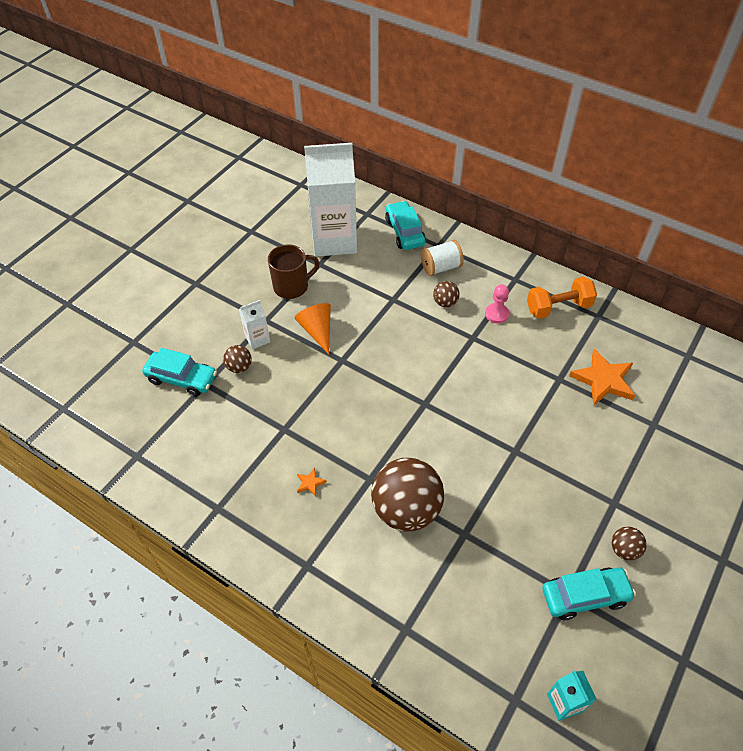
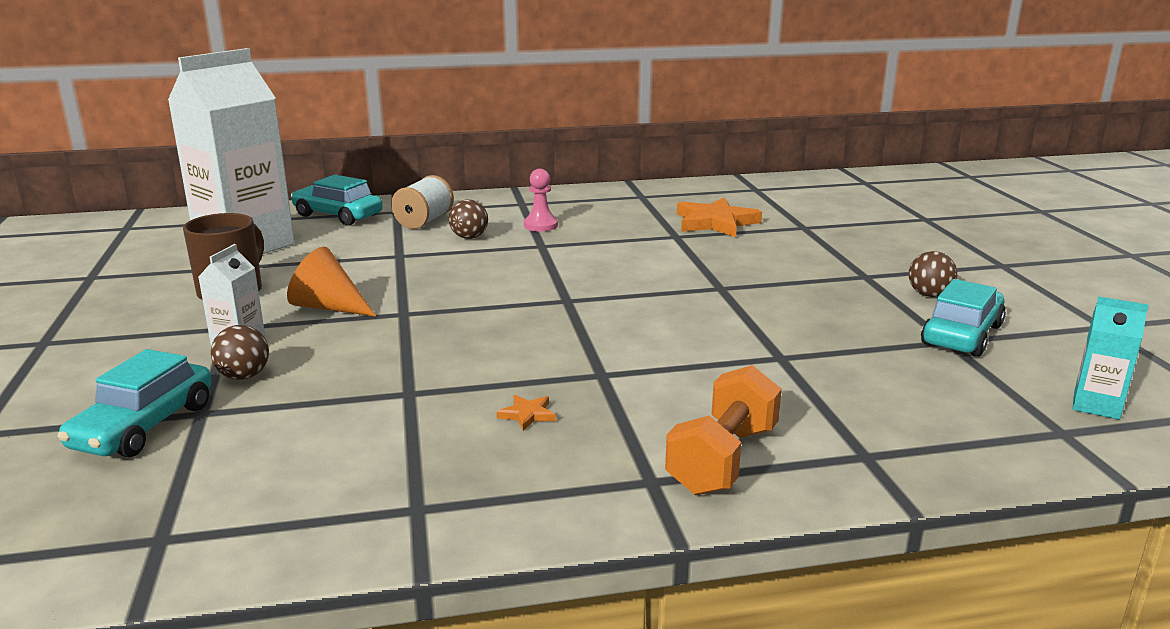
camera: 45 degrees left, 30 degrees down
turquoise car [142,348,217,396] -> turquoise car turned 135 degrees clockwise [58,349,212,457]
brown ball [371,458,444,532] -> none
orange dumbbell [527,276,597,319] -> orange dumbbell moved to [665,365,782,495]

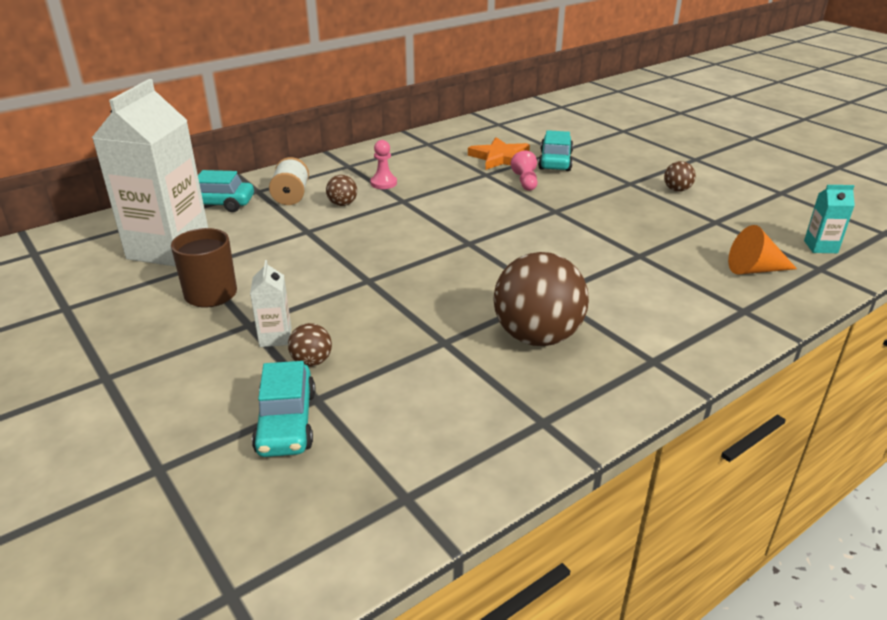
camera: 25 degrees left, 10 degrees up
orange cone [287,247,376,317] -> orange cone moved to [728,225,797,275]
orange star [497,395,556,431] -> brown ball [493,252,589,346]
orange dumbbell [665,365,782,495] -> none
turquoise car [921,279,1006,357] -> turquoise car moved to [538,130,573,171]
none -> pink pawn [511,151,537,191]

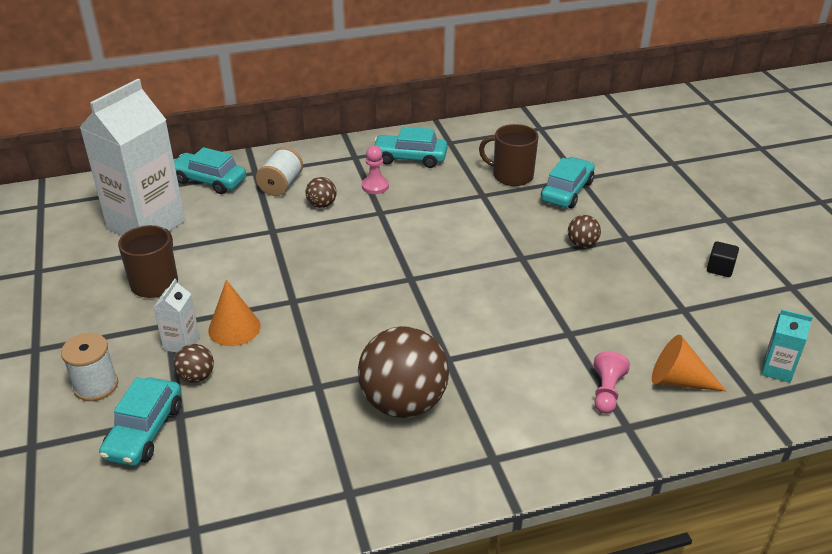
camera: 20 degrees right, 5 degrees up
orange star [468,137,530,170] -> brown mug [479,124,538,186]
pink pawn [511,151,537,191] -> pink pawn moved to [593,351,630,414]
brown ball [664,161,696,192] -> brown ball moved to [568,215,601,248]
none -> white spool [61,333,118,401]
none -> orange cone [208,280,261,346]
none -> turquoise car [373,127,448,168]
none -> black cube [707,241,739,277]

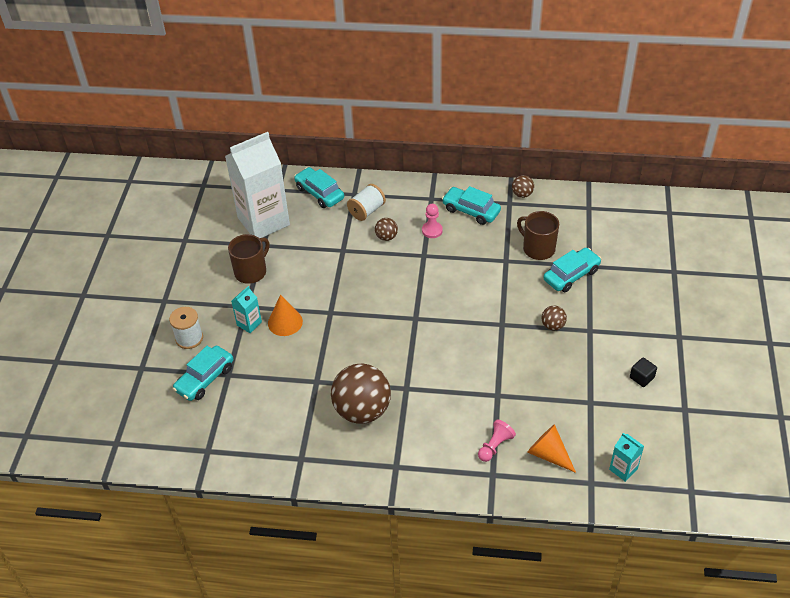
camera: 25 degrees right, 10 degrees up
white carton [153,279,200,353] -> turquoise carton [231,286,262,333]
brown ball [174,344,214,383] -> brown ball moved to [512,175,534,198]

